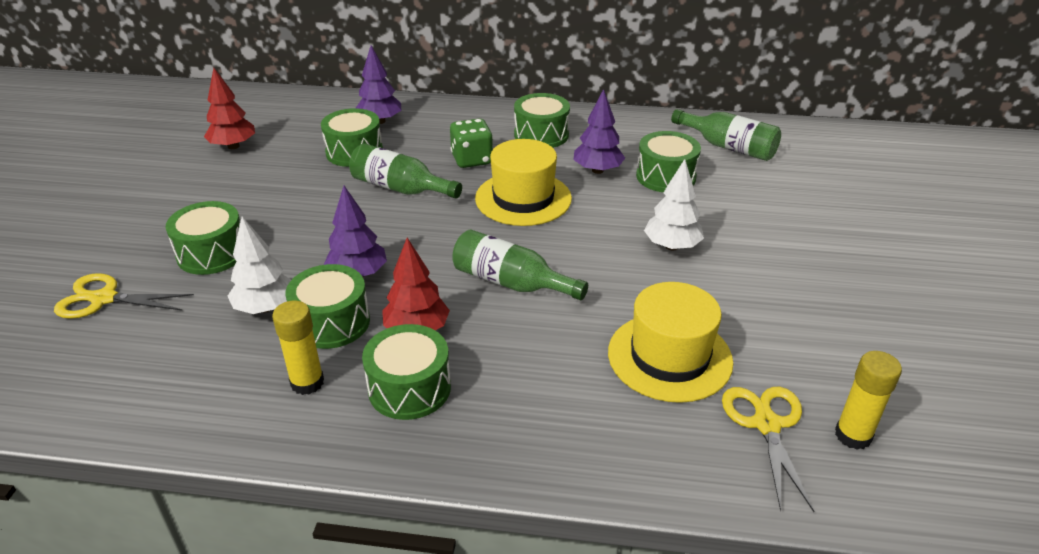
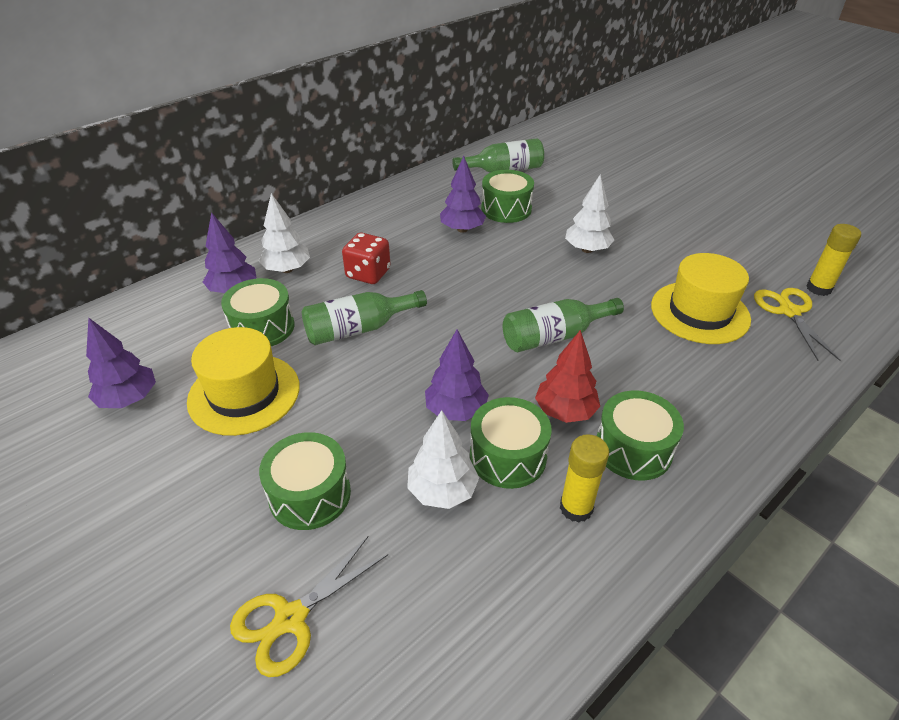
camera: 50 degrees left, 5 degrees up
red tree [204,68,255,149] -> purple tree [86,317,156,408]
green dice [450,118,493,168] -> red dice [342,233,390,284]
yellow hat [475,139,572,226] -> yellow hat moved to [187,327,300,436]
green drum [514,93,570,148] -> none
yellow scissors [722,387,814,512] -> yellow scissors turned 45 degrees clockwise [754,288,840,361]
none -> white tree [259,193,310,273]

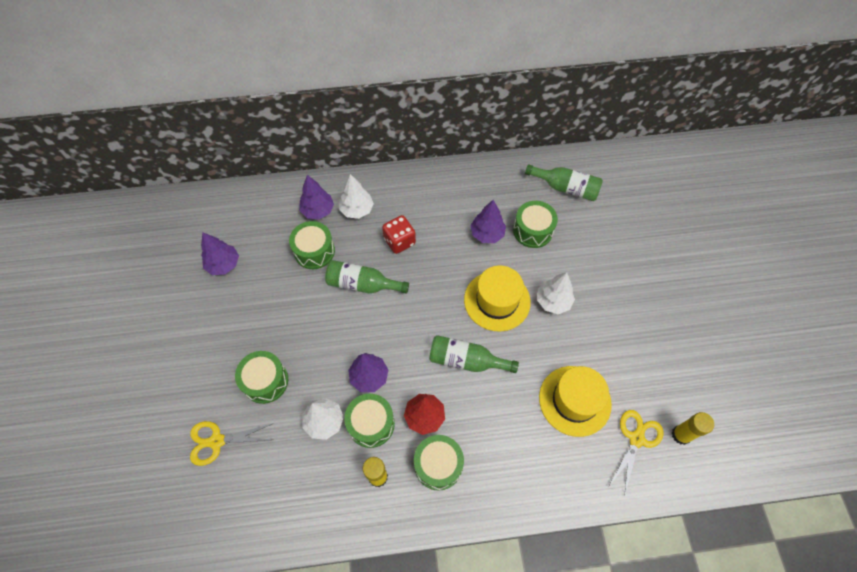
camera: 35 degrees right, 20 degrees up
yellow hat [187,327,300,436] -> yellow hat moved to [464,266,531,332]

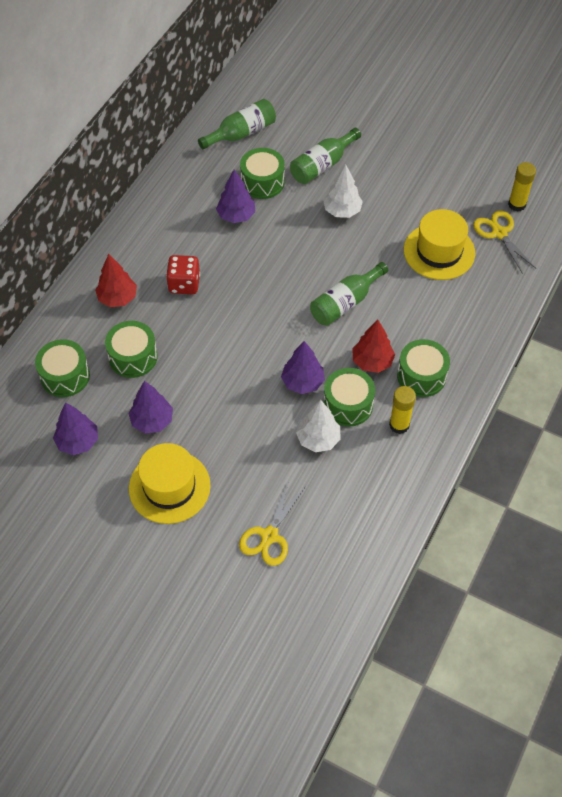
camera: 55 degrees left, 5 degrees down
green drum [235,351,288,404] -> green drum moved to [35,339,90,397]
purple tree [299,175,334,220] -> purple tree moved to [128,381,173,433]
green bottle [325,260,409,293] -> green bottle moved to [290,128,361,184]
white tree [339,174,374,219] -> red tree [95,254,137,307]
yellow hat [464,266,531,332] -> yellow hat moved to [129,443,211,524]

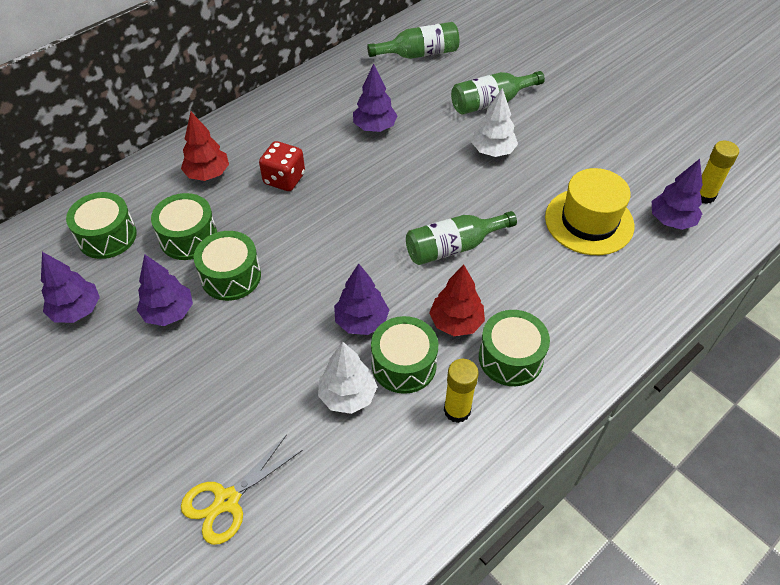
camera: 20 degrees right, 5 degrees down
yellow hat [129,443,211,524] -> none
green drum [240,148,285,199] -> green drum moved to [194,231,261,301]
yellow scissors [473,211,536,274] -> purple tree [652,159,703,230]

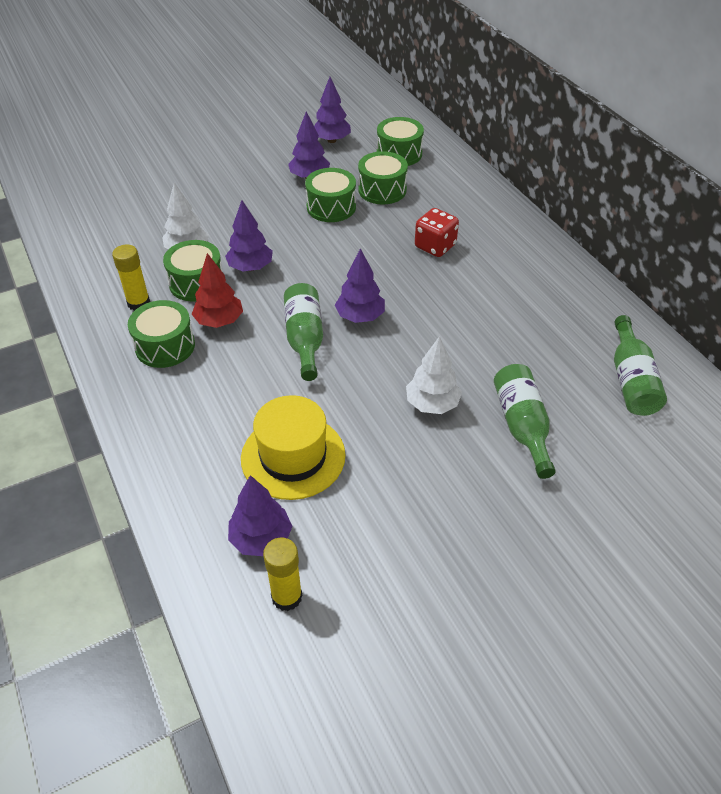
camera: 105 degrees right, 5 degrees down
red tree [181,112,229,181] -> none
yellow scissors [181,435,303,545] -> none
purple tree [353,64,397,132] -> purple tree moved to [335,248,385,323]

